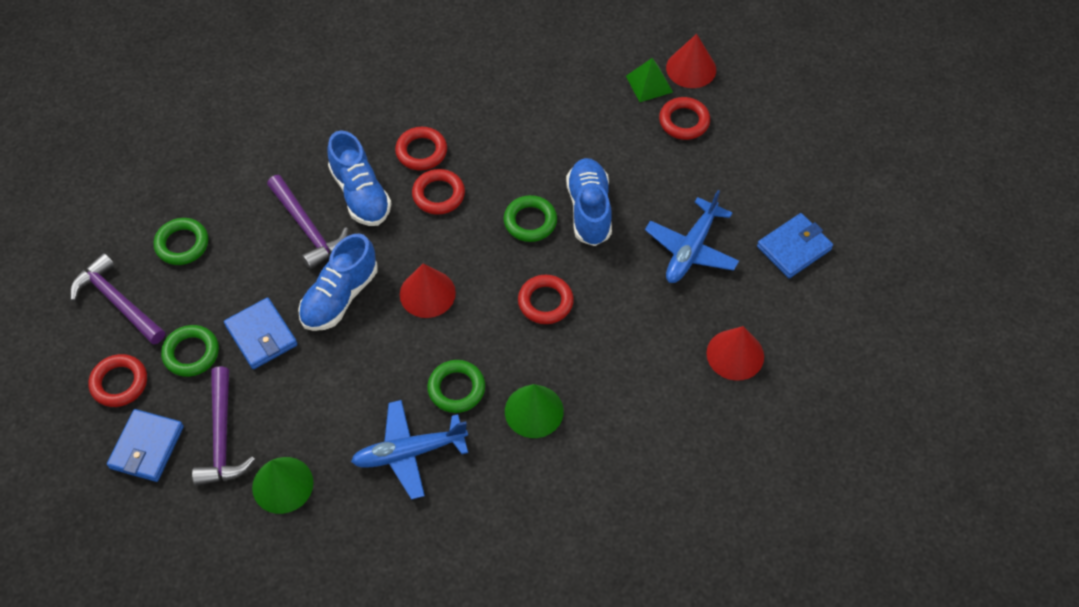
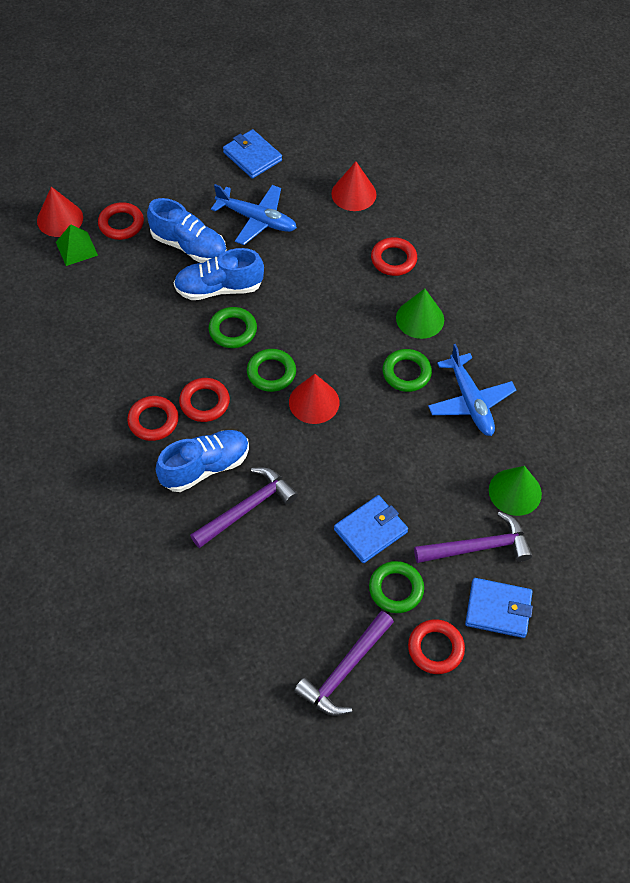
camera: 95 degrees left, 0 degrees up
green ring [154,218,208,265] -> green ring moved to [247,349,296,392]
blue shoe [298,234,378,331] -> blue shoe moved to [147,198,227,263]
red ring [518,275,574,324] -> red ring moved to [371,237,417,276]

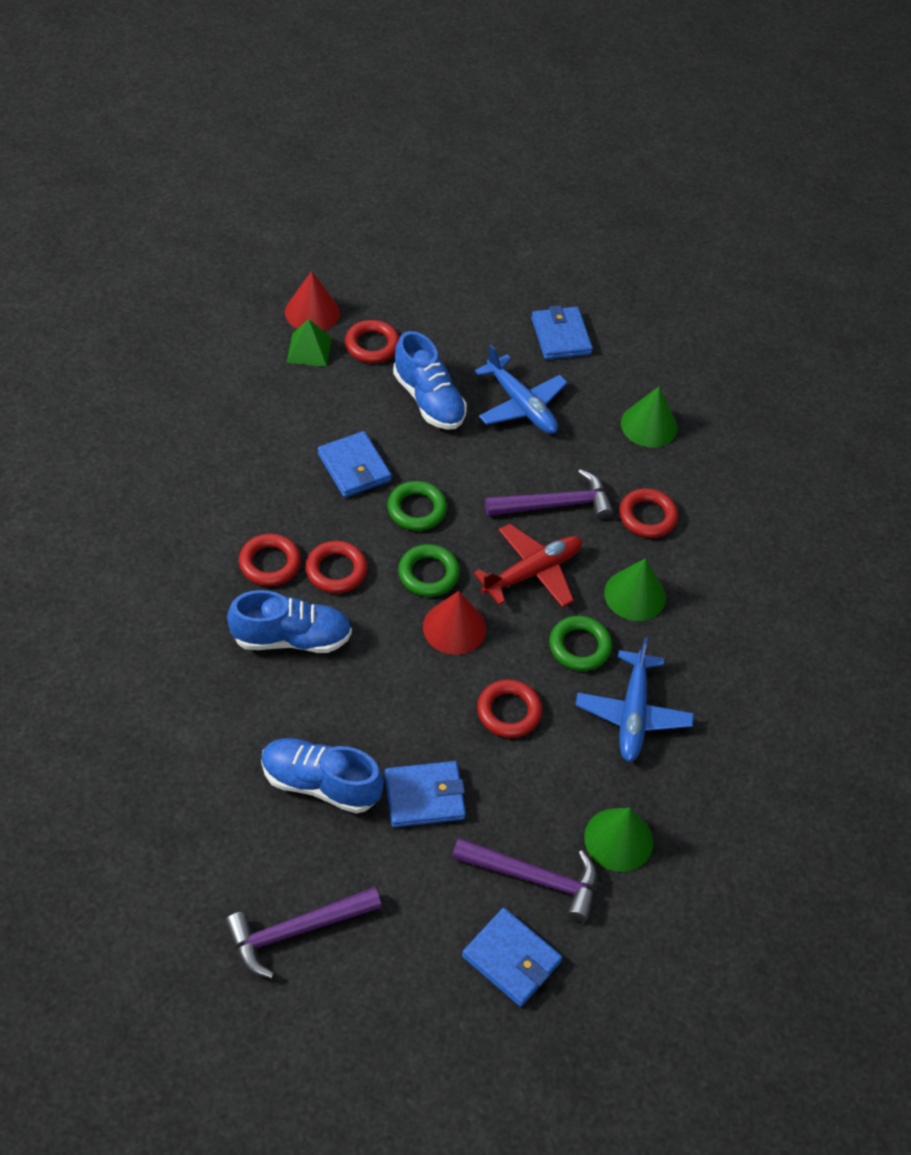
camera: 25 degrees right, 5 degrees down
blue shoe [174,248,264,300] -> blue shoe moved to [261,738,384,814]
purple hammer [190,467,298,548] -> purple hammer moved to [485,469,613,520]
red cone [331,162,376,211] -> green cone [621,387,678,448]
green ring [369,561,424,613] -> none
red ring [408,619,465,674] -> red ring moved to [477,679,542,738]
none -> blue wallet [318,431,392,498]
none -> red plane [474,524,582,608]

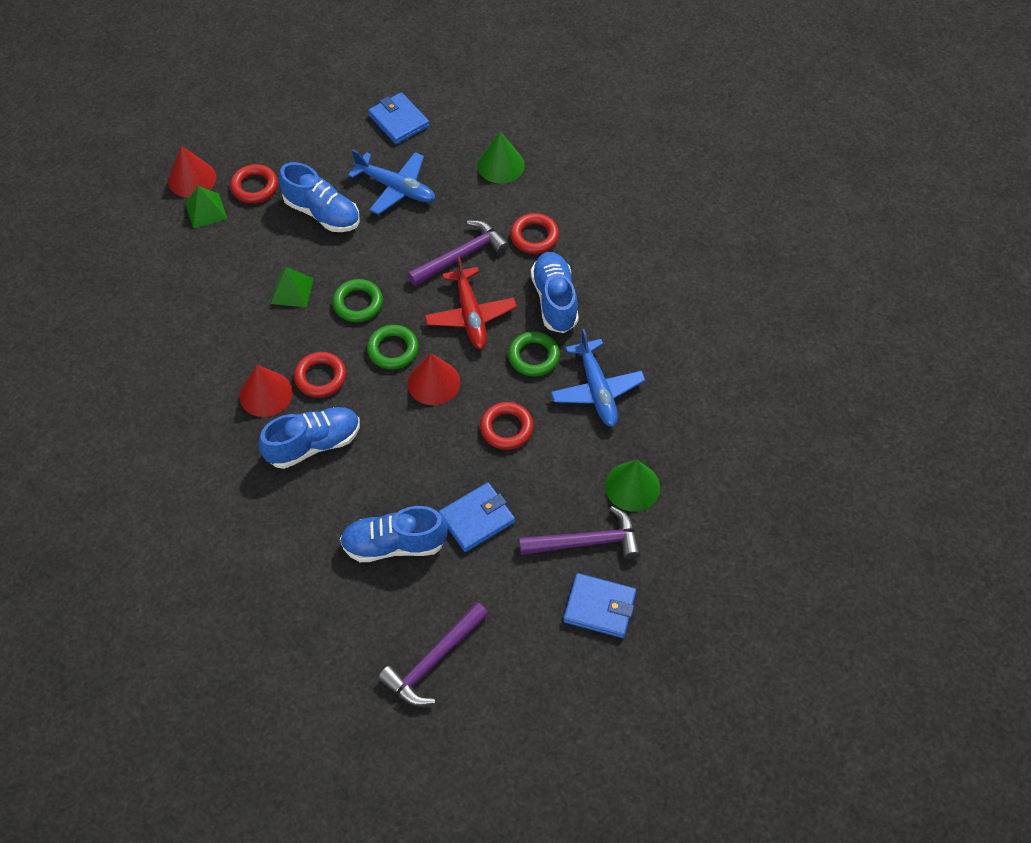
camera: 20 degrees left, 5 degrees up
red ring [239,534,301,586] -> red cone [239,365,293,417]
blue wallet [318,431,392,498] -> green pyramid [271,267,314,308]
red plane [474,524,582,608] -> red plane turned 135 degrees clockwise [425,256,517,349]
green cone [604,558,666,621] -> blue shoe [531,252,579,333]

